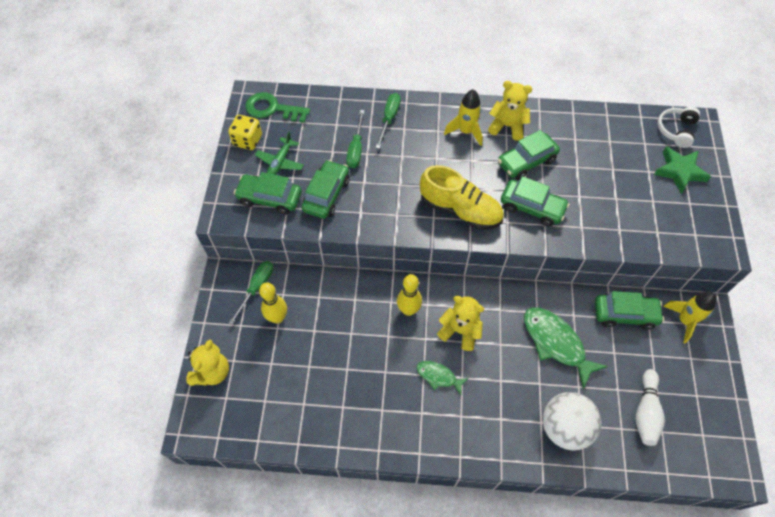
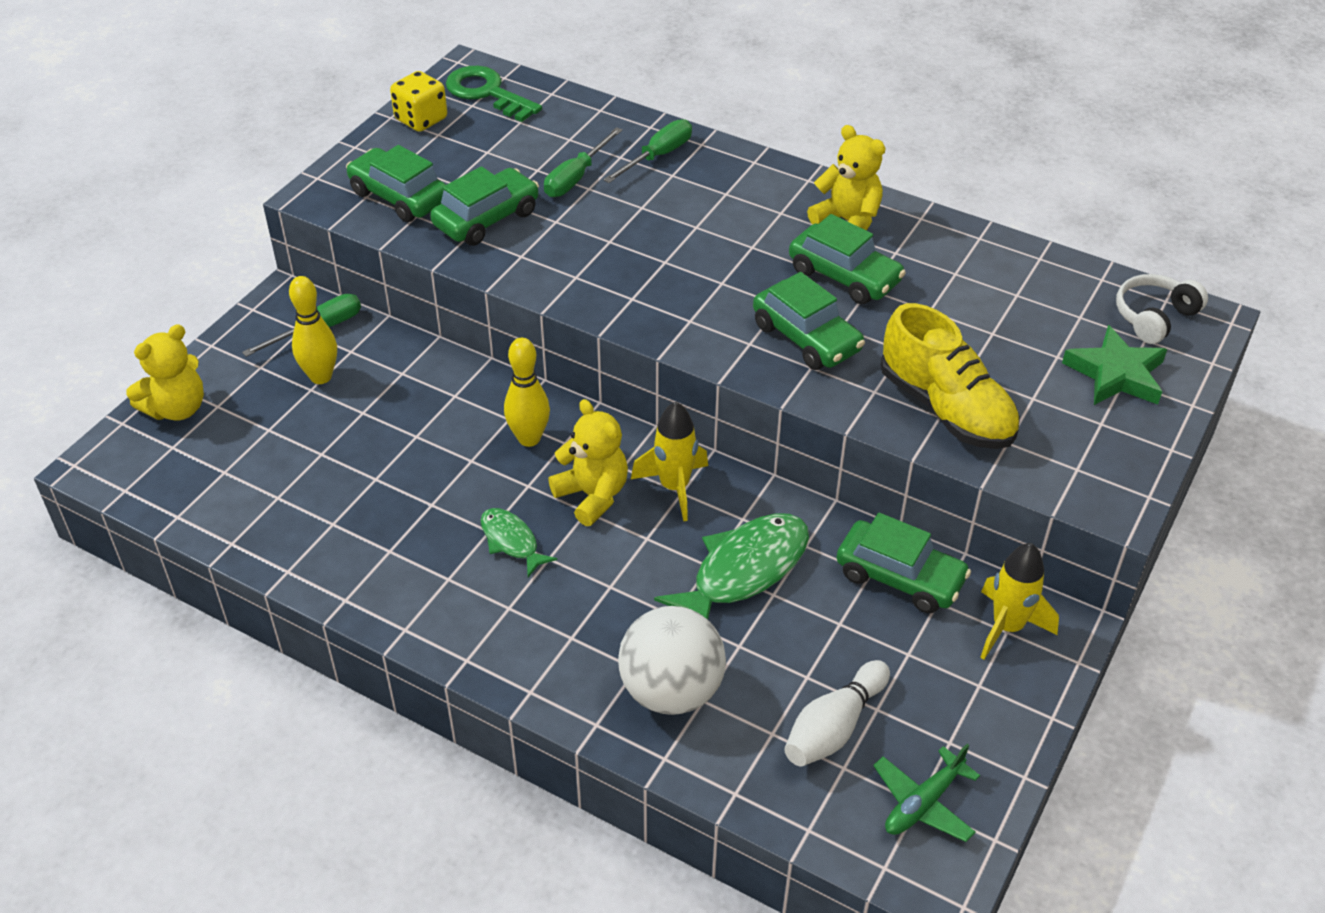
camera: 25 degrees right, 15 degrees down
green plane [255,132,304,175] -> green plane moved to [873,744,980,842]
yellow shoe [420,165,504,230] -> yellow shoe moved to [881,303,1020,449]
yellow rocket [444,89,483,146] -> yellow rocket moved to [631,402,708,521]
green car [498,130,560,180] -> green car turned 135 degrees counterclockwise [789,214,906,304]
green fish [524,307,608,389] -> green fish turned 60 degrees clockwise [654,513,809,620]

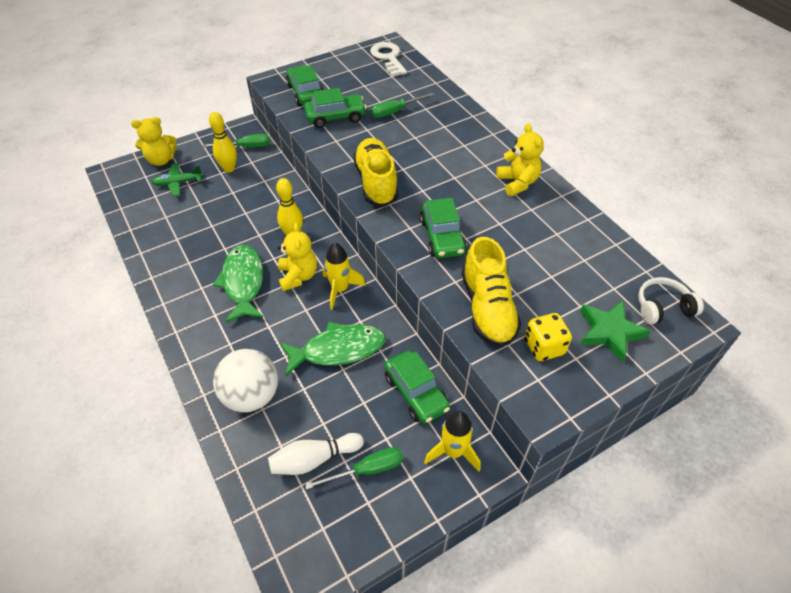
camera: 30 degrees right, 5 degrees up
yellow dice [390,71,447,132] -> yellow dice moved to [524,313,572,361]
green key [446,66,542,122] -> white key [370,42,407,76]
green fish [481,508,557,577] -> green fish [213,245,264,323], size x1.83
green screwdriver [603,119,692,183] -> green screwdriver moved to [304,447,403,490]
green car [789,214,906,304] -> none
green plane [873,744,980,842] -> green plane moved to [152,163,203,196]
none -> yellow shoe [353,138,398,207]

